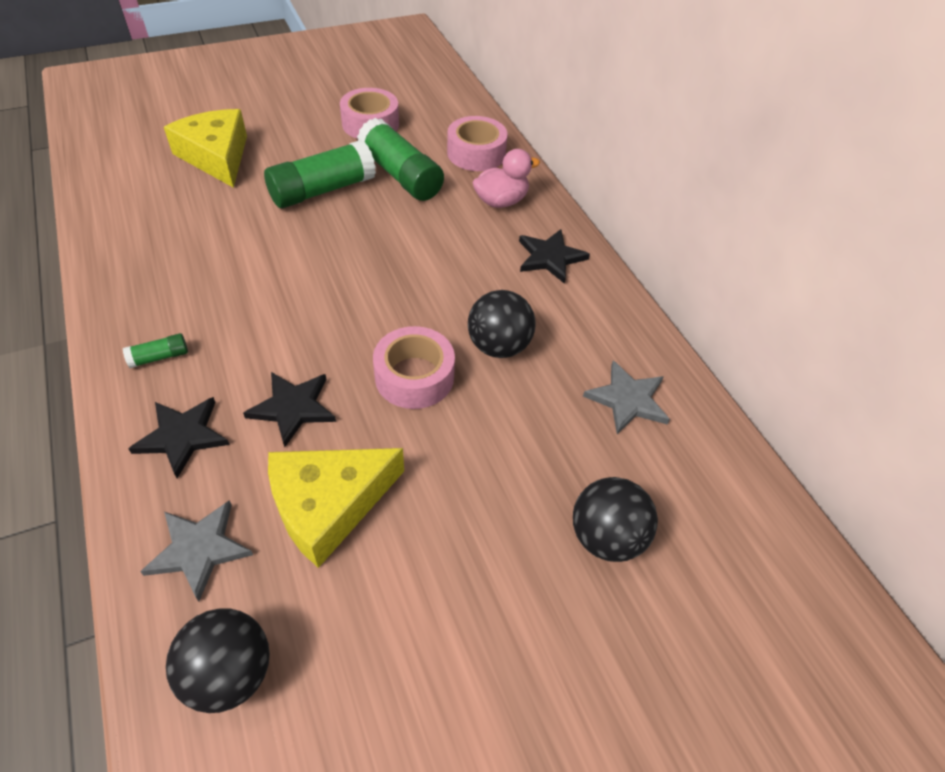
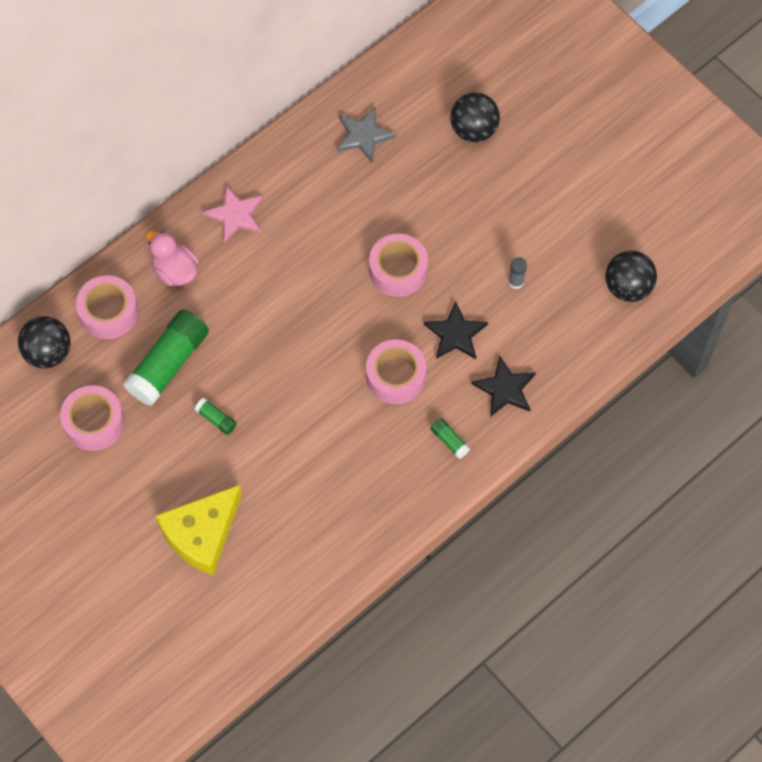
camera: 105 degrees left, 15 degrees up
grey star [140,500,253,601] -> none
green glue stick [264,140,376,208] -> green glue stick [195,398,237,435], size x0.44
yellow cheese [268,448,404,568] -> grey glue stick [509,257,527,289]
black ball [468,290,536,358] -> black ball moved to [18,316,71,368]
black star [519,229,590,284] -> pink star [202,185,263,243]
none -> pink tape [366,339,426,404]

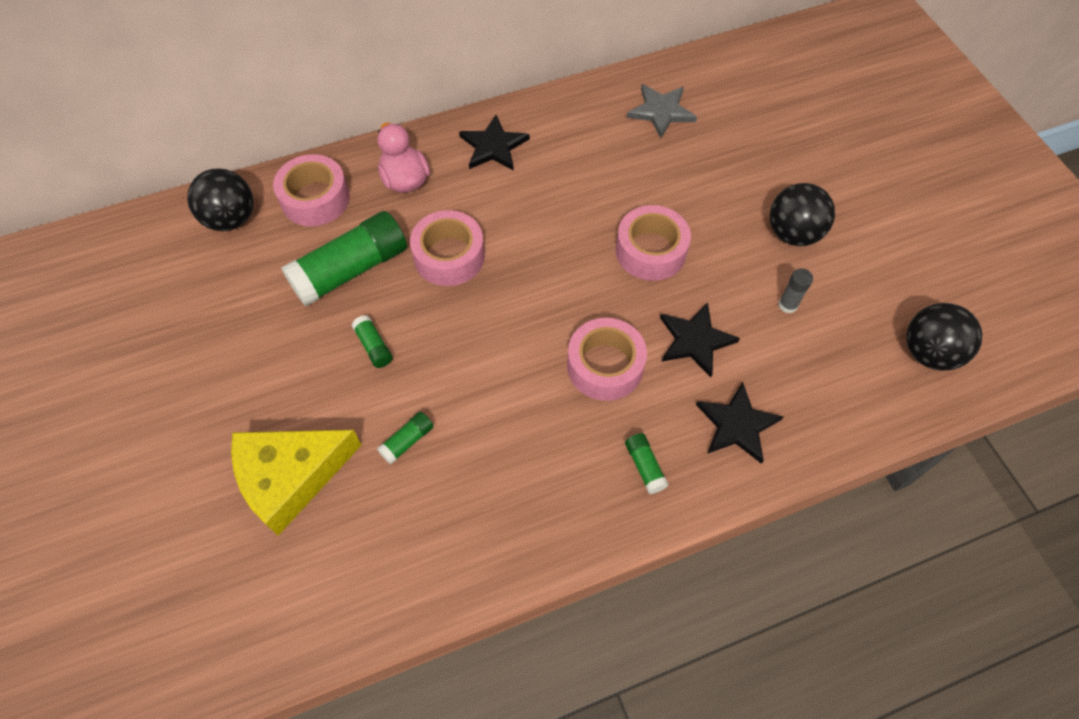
camera: 20 degrees right, 5 degrees down
pink tape [60,385,124,451] -> pink tape moved to [410,210,485,286]
pink star [202,185,263,243] -> black star [459,115,530,171]
black ball [450,92,500,142] -> black ball moved to [770,183,835,246]
none -> green glue stick [377,411,434,464]

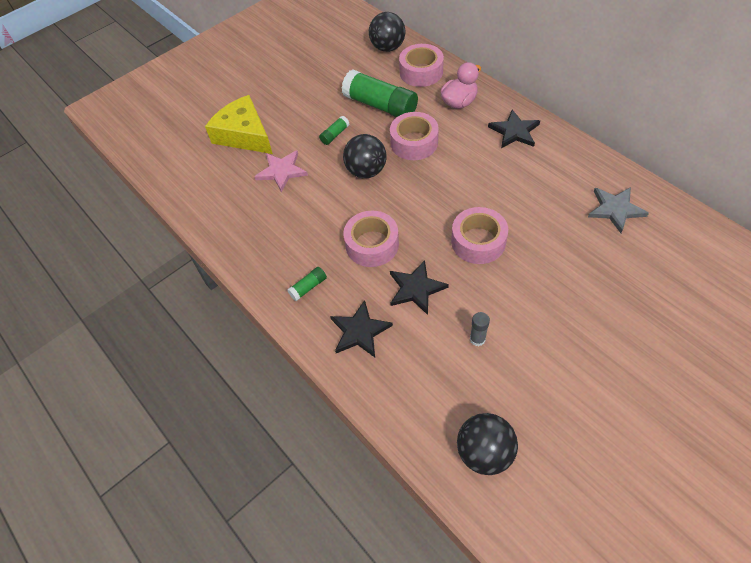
camera: 75 degrees right, 5 degrees down
green glue stick [377,411,434,464] -> pink star [255,150,308,192]
black ball [770,183,835,246] -> black ball moved to [343,134,387,178]

